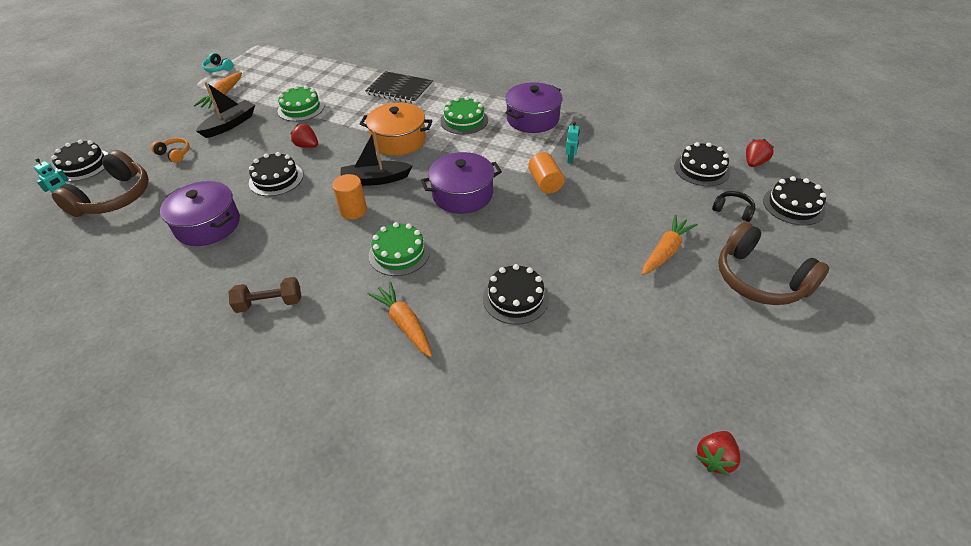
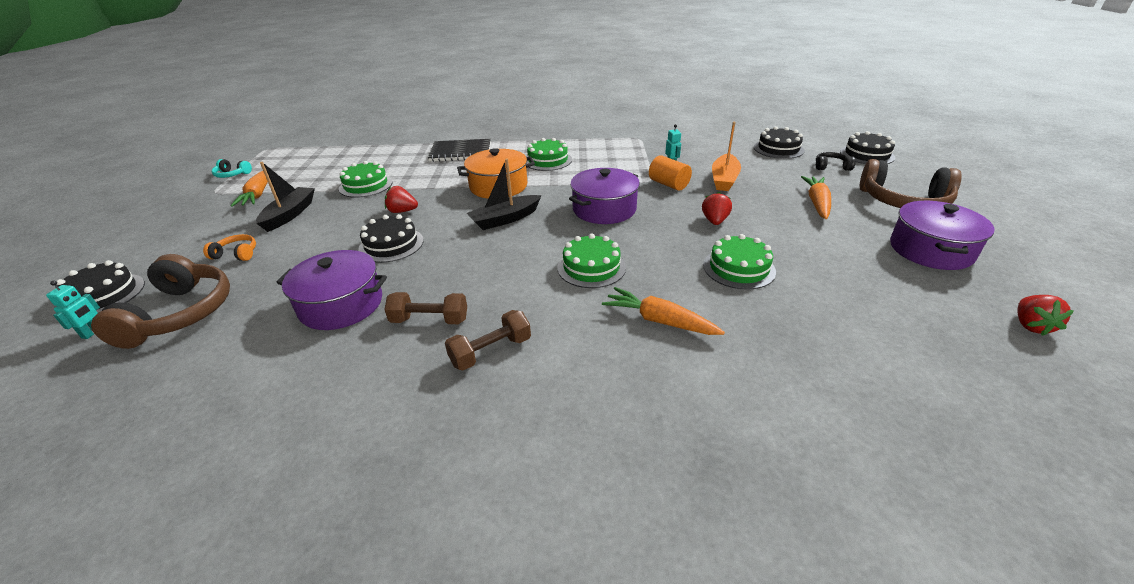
camera: 25 degrees left, 10 degrees down
orange cylinder [332,174,367,220] -> none
black cake [483,264,549,325] -> green cake [703,234,776,290]
purple pot [505,82,563,133] -> purple pot moved to [890,201,995,270]
red strawberry [746,139,774,167] -> red strawberry moved to [702,192,732,225]
none -> brown dumbbell [384,292,467,324]
none -> orange boat [712,122,741,191]

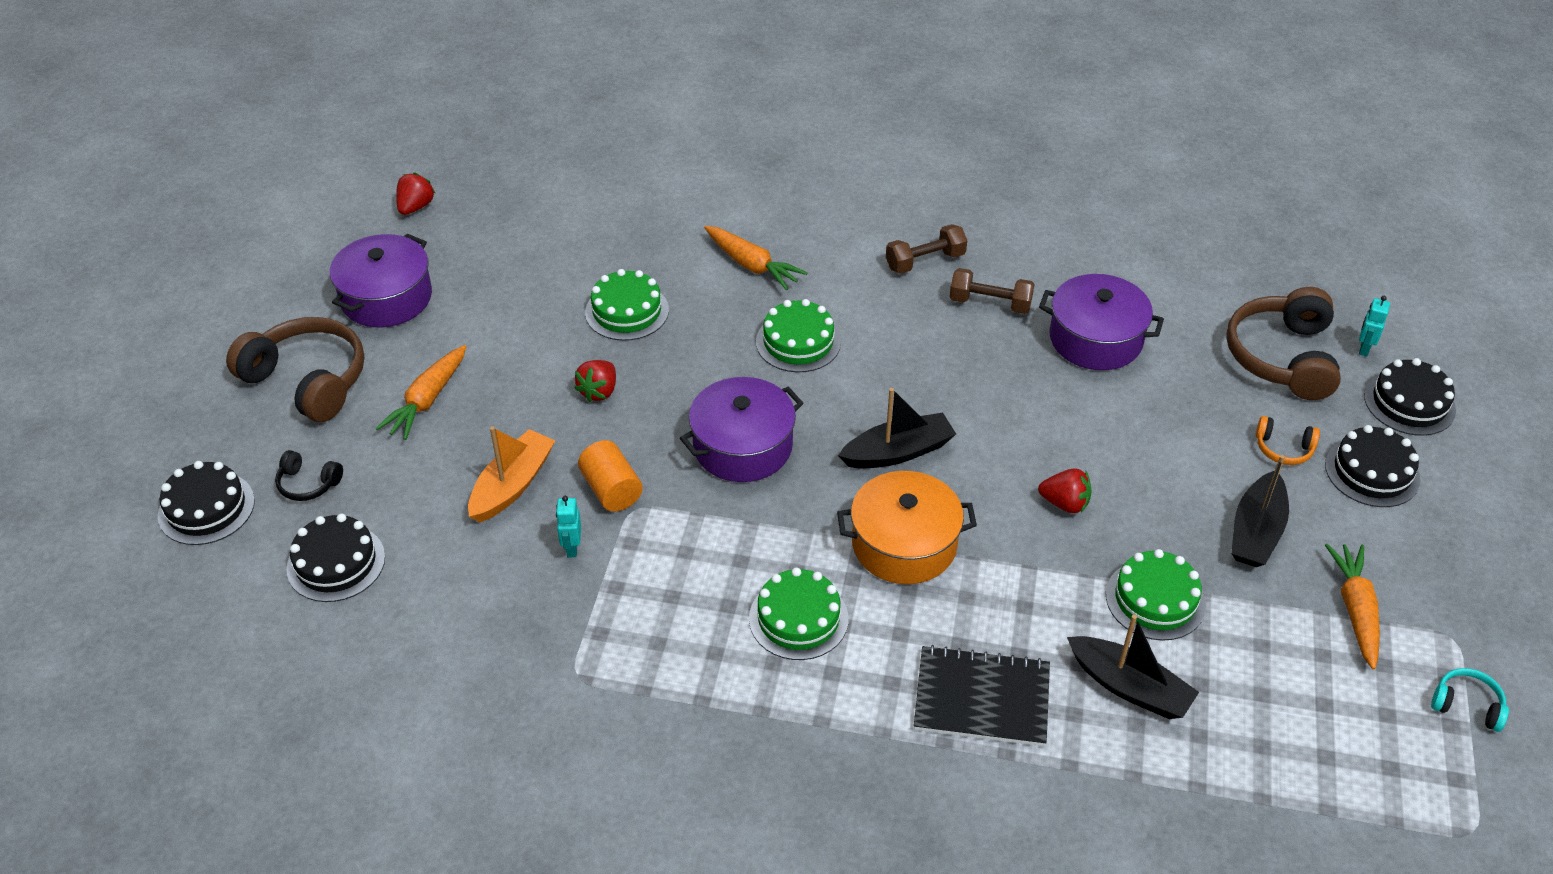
camera: 170 degrees left, 10 degrees up
black cake [358,214,423,263] -> black cake moved to [1325,425,1420,507]
none -> black boat [1067,615,1199,719]

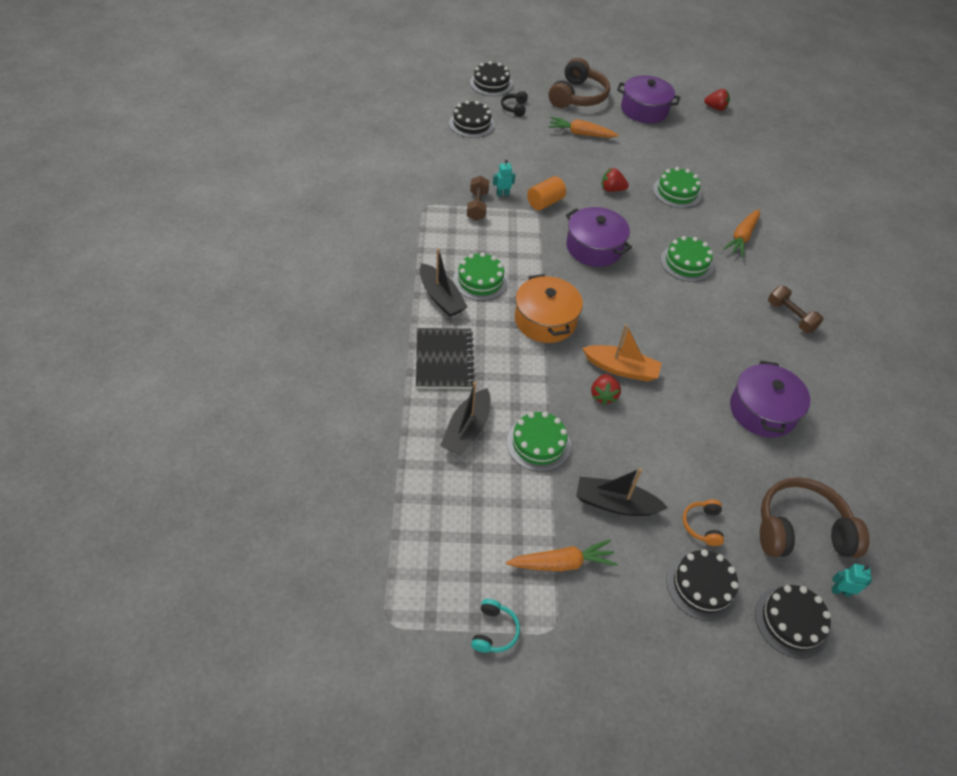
camera: 75 degrees right, 5 degrees up
orange boat [468,426,555,523] -> orange boat moved to [582,324,662,382]
black boat [838,388,956,469] -> black boat moved to [420,248,468,317]
brown dumbbell [949,268,1034,314] -> brown dumbbell moved to [467,175,489,221]

